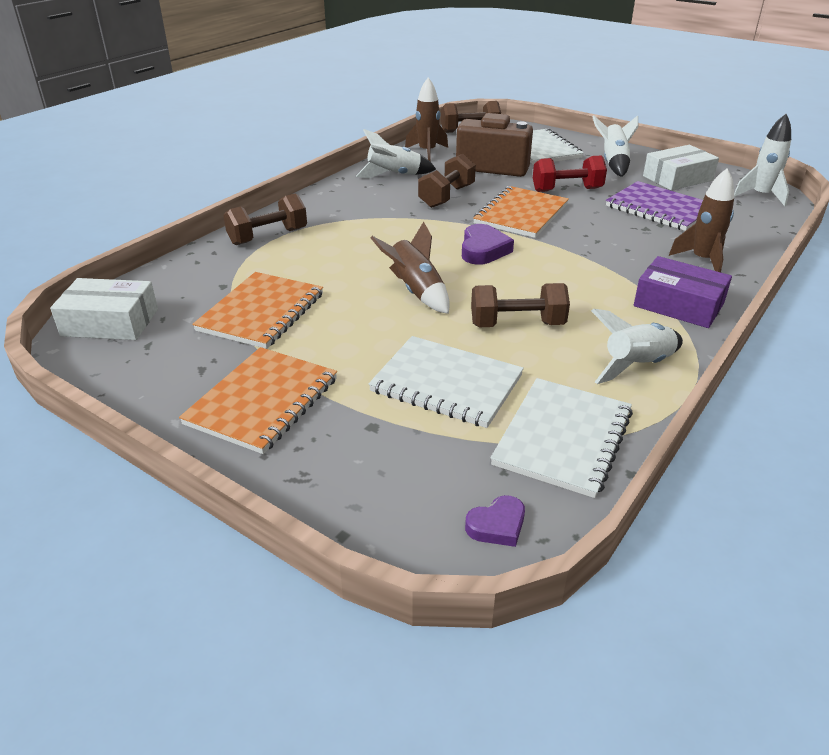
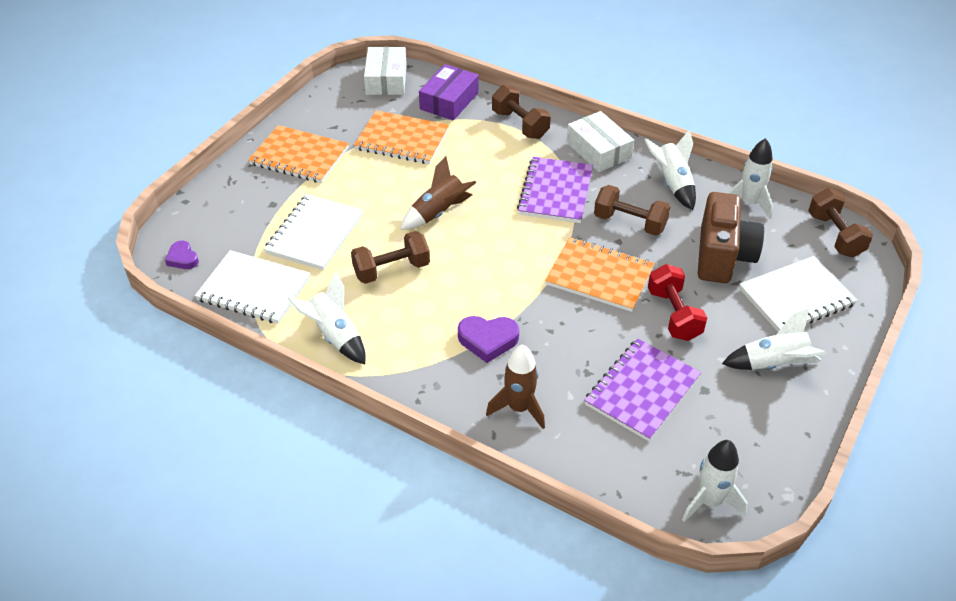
camera: 85 degrees right, 10 degrees up
brown rocket [405,77,448,161] -> white rocket [727,138,773,219]
purple heart [462,224,514,265] -> purple heart moved to [458,316,519,363]
brown dumbbell [471,283,570,327] -> brown dumbbell turned 75 degrees clockwise [351,231,430,284]
purple box [634,256,732,328] -> purple box moved to [419,64,479,120]
white box [643,145,719,190] -> white box moved to [567,111,634,172]
none -> purple notebook [517,157,593,223]

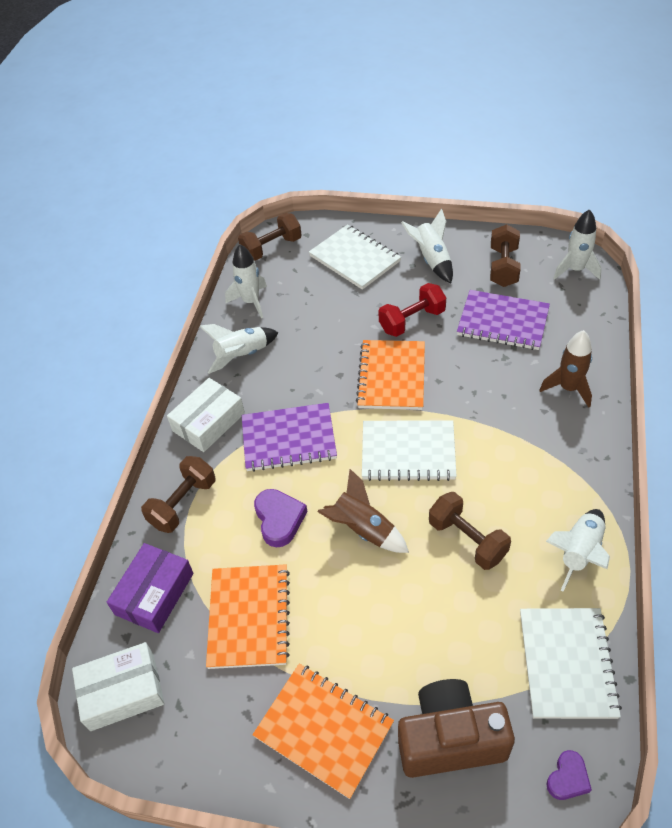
camera: 105 degrees left, 5 degrees up
orange notebook [248,125,349,183] -> orange notebook turned 60 degrees counterclockwise [252,663,394,799]
white notebook [264,194,363,270] -> white notebook moved to [362,420,457,481]
purple box [419,64,479,120] -> purple box turned 75 degrees counterclockwise [106,543,194,633]
purple heart [458,316,519,363] -> purple heart moved to [254,489,308,547]
brown dumbbell [594,185,670,236] -> brown dumbbell moved to [490,224,521,287]
brown camera [698,192,764,283] -> brown camera moved to [398,679,515,778]

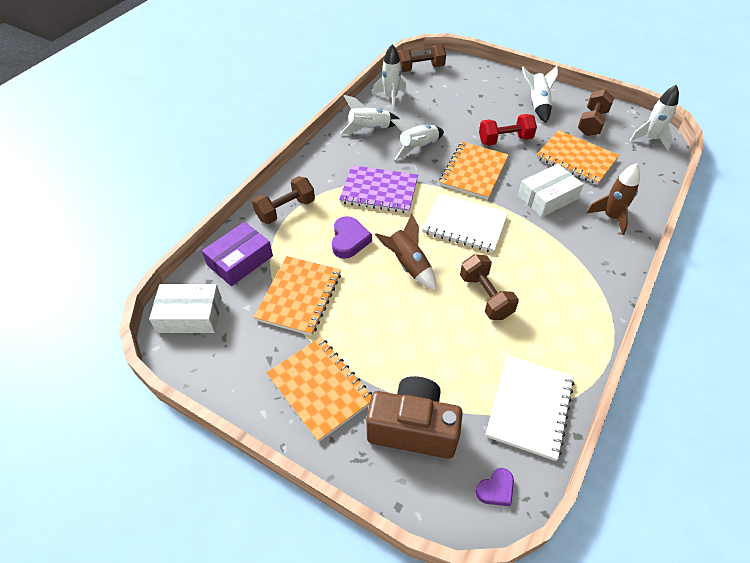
camera: 15 degrees right, 0 degrees up
white box [167,378,245,452] -> white box moved to [518,164,584,217]
white notebook [309,224,401,290] -> none
purple notebook [457,290,550,350] -> orange notebook [536,130,619,185]
white rocket [546,509,610,592] -> white rocket moved to [391,119,444,160]

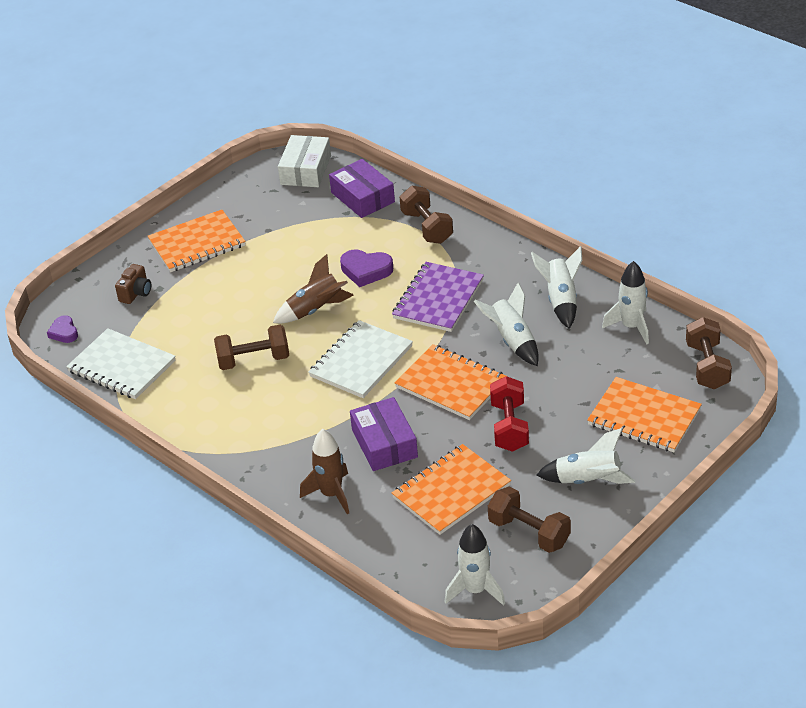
camera: 105 degrees right, 10 degrees down
orange notebook [254,256,341,336] -> orange notebook moved to [587,377,702,452]
brown camera [366,376,463,459] -> brown camera [115,264,151,304], size x0.48
white box [518,164,584,217] -> purple box [350,397,418,471]

